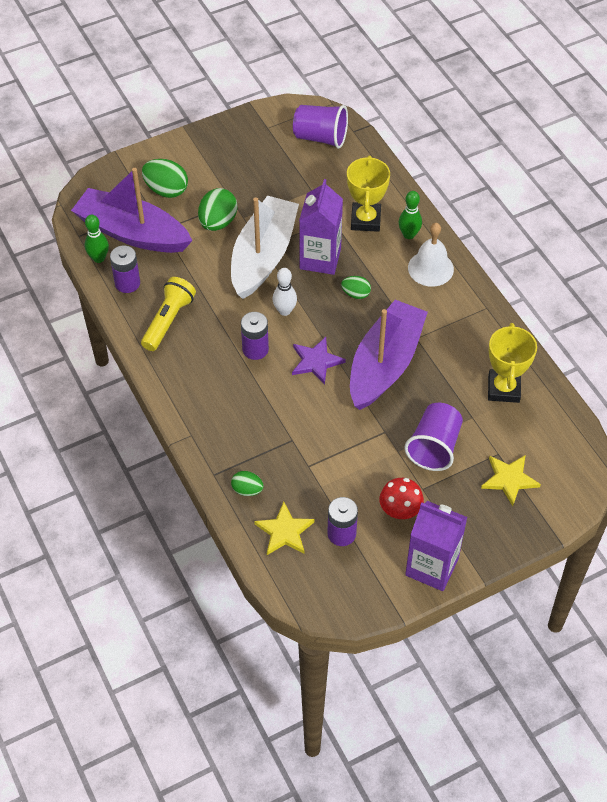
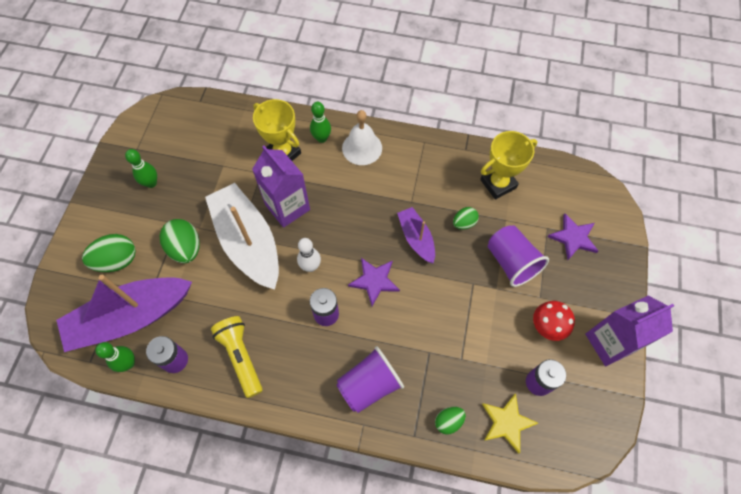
camera: 50 degrees left, 10 degrees up
purple cup [293,105,348,149] -> purple cup moved to [336,346,404,413]
green egg [341,276,371,299] -> green egg moved to [453,207,479,230]
purple boat [350,300,428,410] -> purple boat [397,207,435,263], size x0.52
yellow star [481,455,541,506] -> purple star [548,214,598,260]
yellow trophy [488,323,537,403] -> yellow trophy turned 75 degrees counterclockwise [480,131,537,200]
none -> green bowling pin [125,149,157,188]

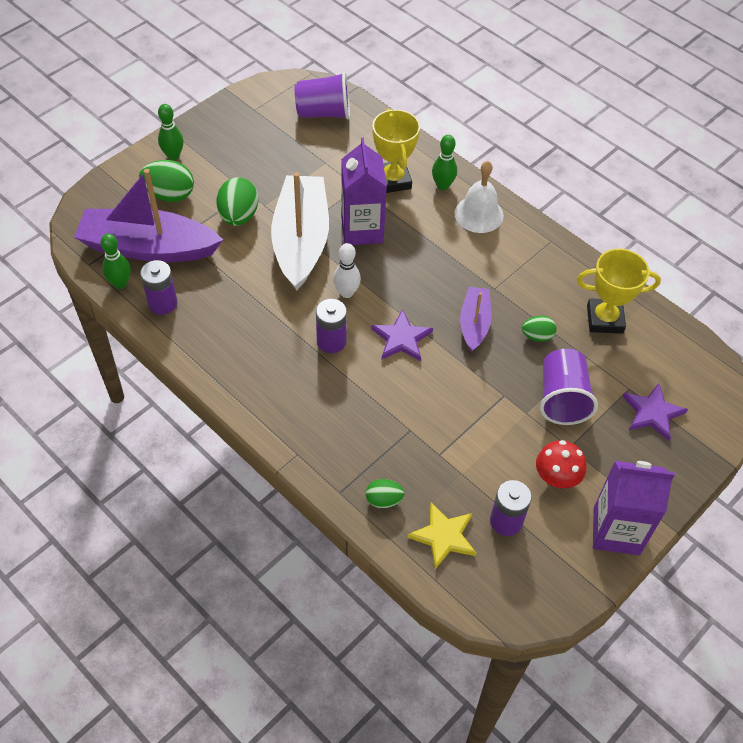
camera: 30 degrees right, 10 degrees down
green bowling pin [125,149,157,188] -> green bowling pin moved to [158,104,184,160]
yellow flashlight [211,316,262,398] -> none
purple cup [336,346,404,413] -> purple cup moved to [295,72,350,119]

